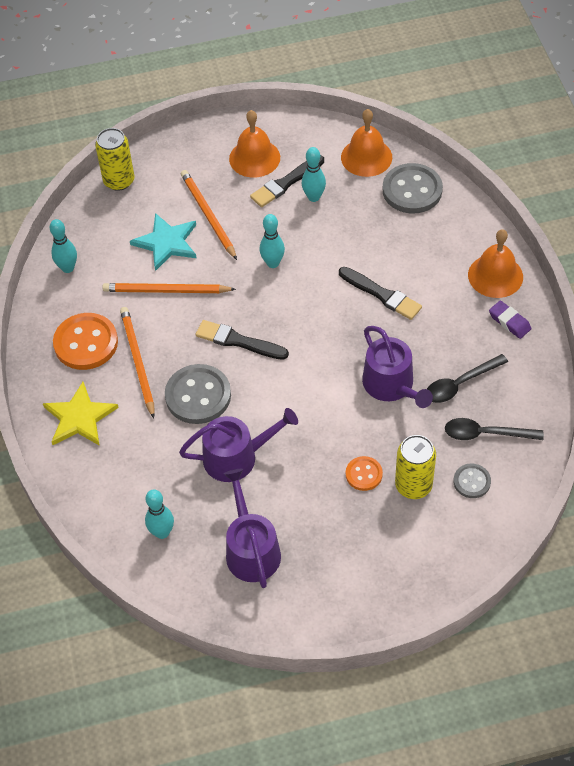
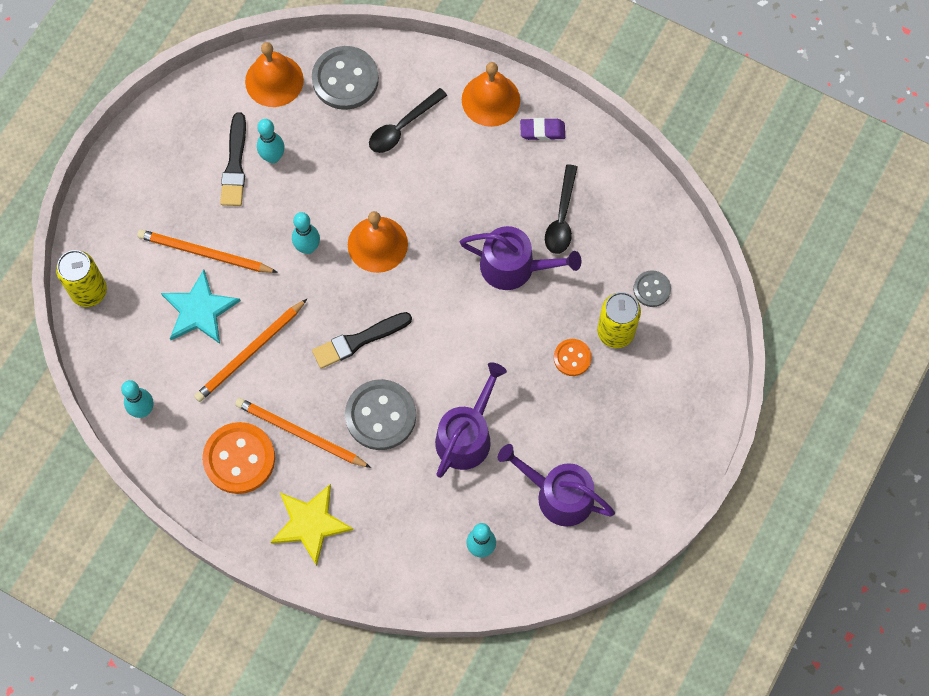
camera: 50 degrees left, 15 degrees up
orange bell [229,110,280,178] -> orange bell moved to [348,211,408,273]
black brush [339,267,422,320] -> none
black spoon [445,418,544,440] -> black spoon moved to [369,88,447,153]

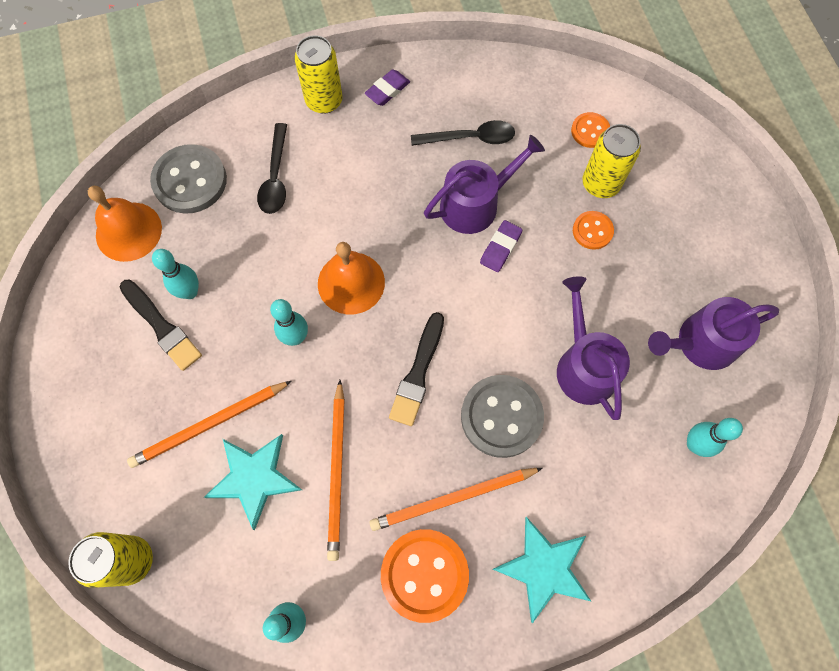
camera: 45 degrees left, 0 degrees up
yellow star [271,484,353,566] -> turquoise star [493,517,592,623]
orange bell [462,62,520,127] -> yellow can [295,35,343,114]
black spoon [545,164,578,254] -> black spoon turned 60 degrees counterclockwise [411,120,515,146]
grey button [633,270,671,307] -> orange button [571,112,610,148]
none -> purple eraser [480,220,522,272]

